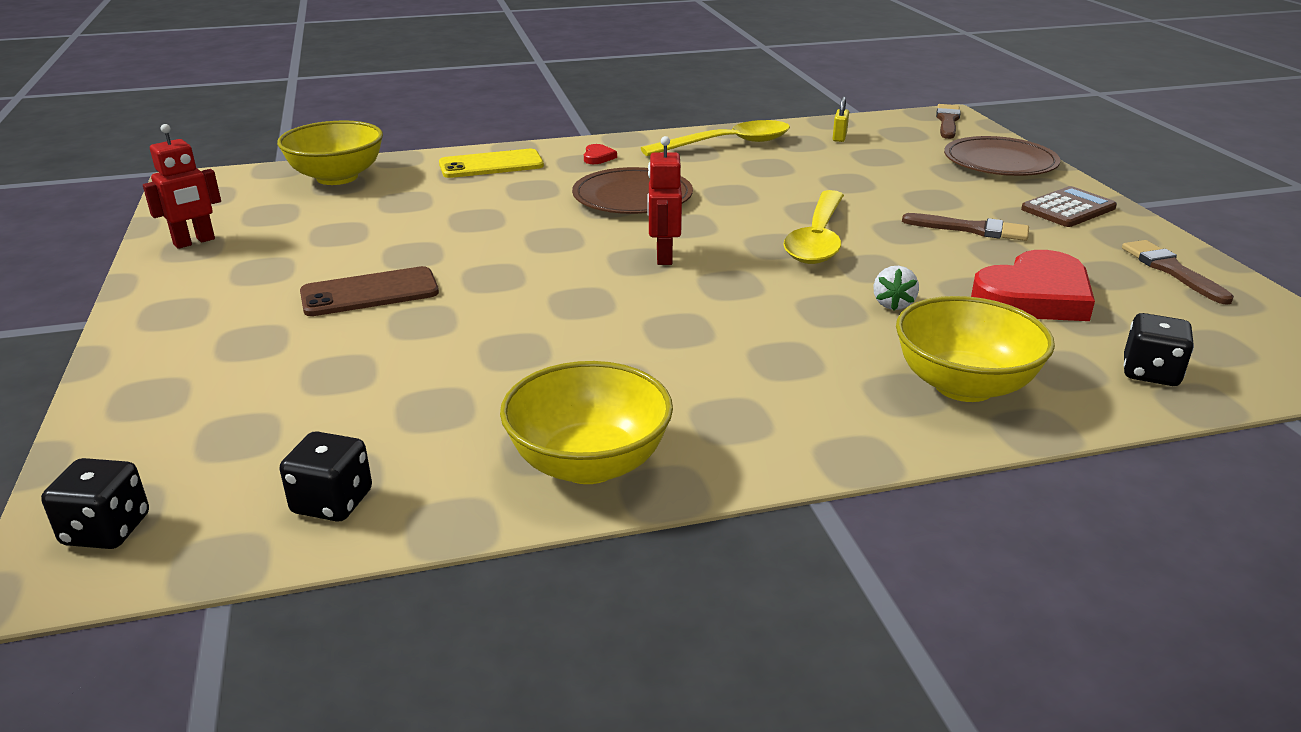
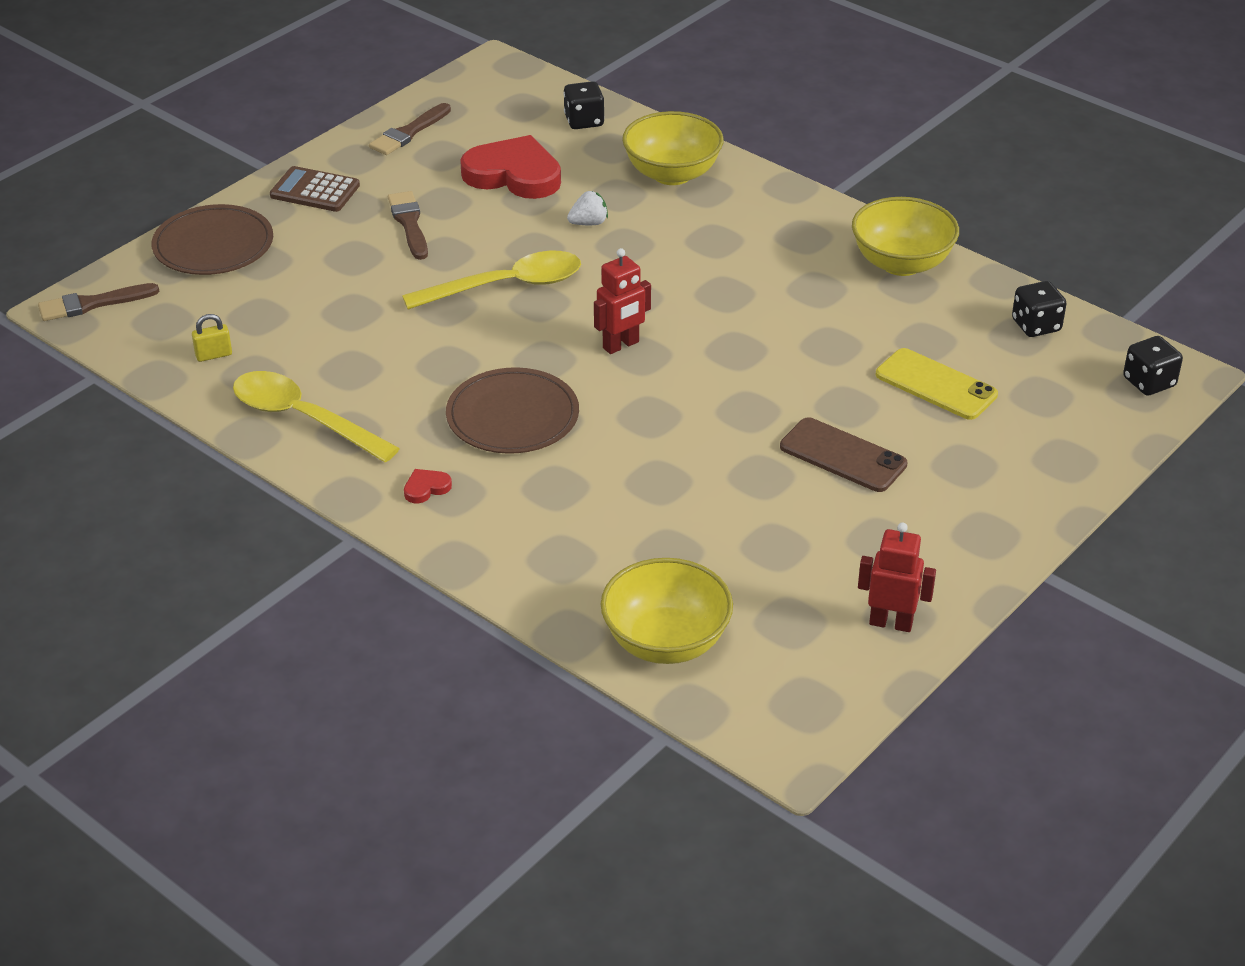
camera: 125 degrees left, 10 degrees up
yellow phone [439,149,544,178] -> yellow phone moved to [876,348,998,420]

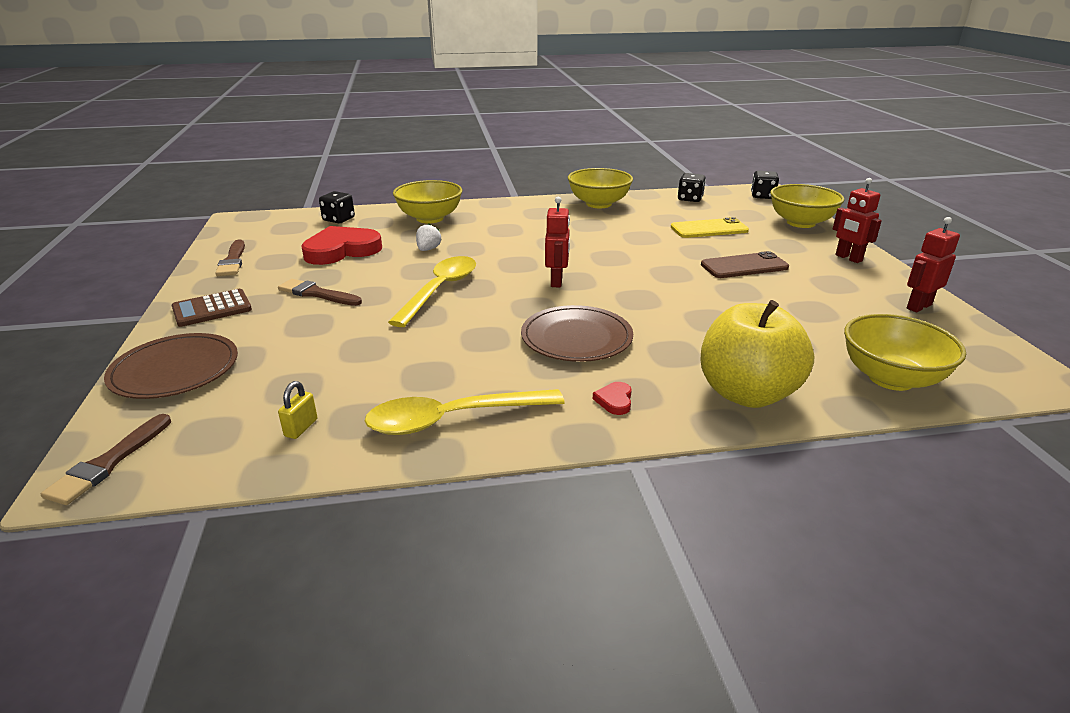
camera: 50 degrees left, 10 degrees down
none -> yellow apple [701,300,814,408]
none -> yellow bowl [770,184,845,228]
none -> red robot [833,178,882,263]

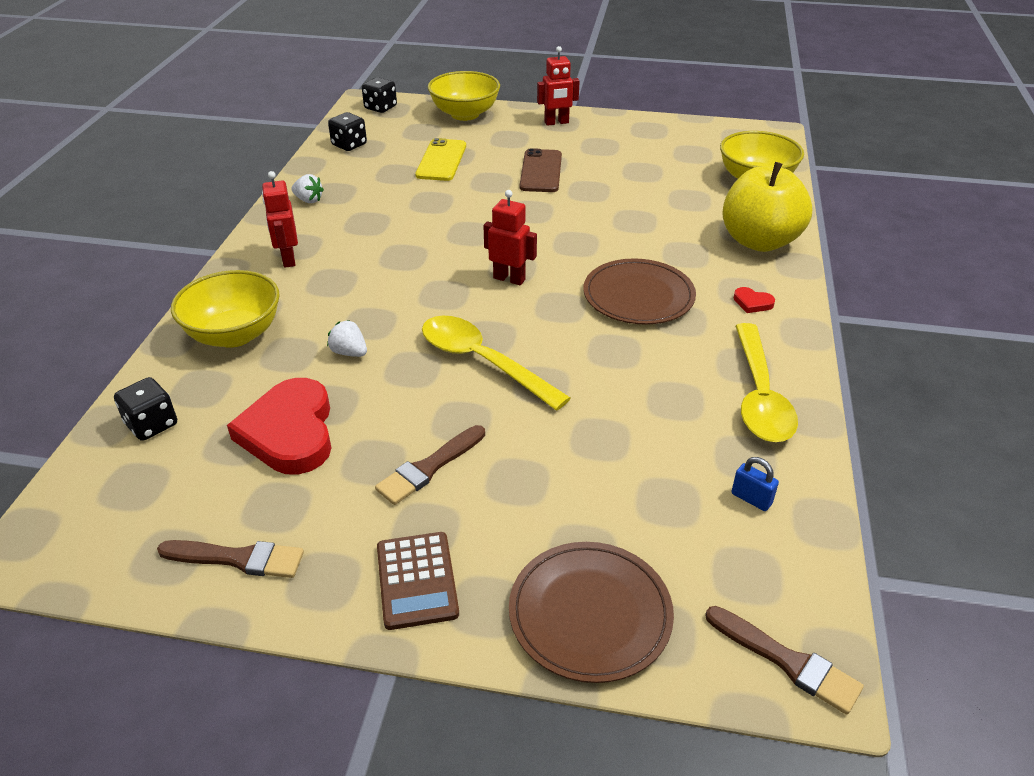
camera: 70 degrees left, 10 degrees up
yellow padlock [278,381,317,439] -> blue padlock [731,457,779,511]
yellow bowl [568,168,633,208] -> white strawberry [292,174,324,203]
red robot [907,217,960,312] -> red robot moved to [262,171,298,268]

